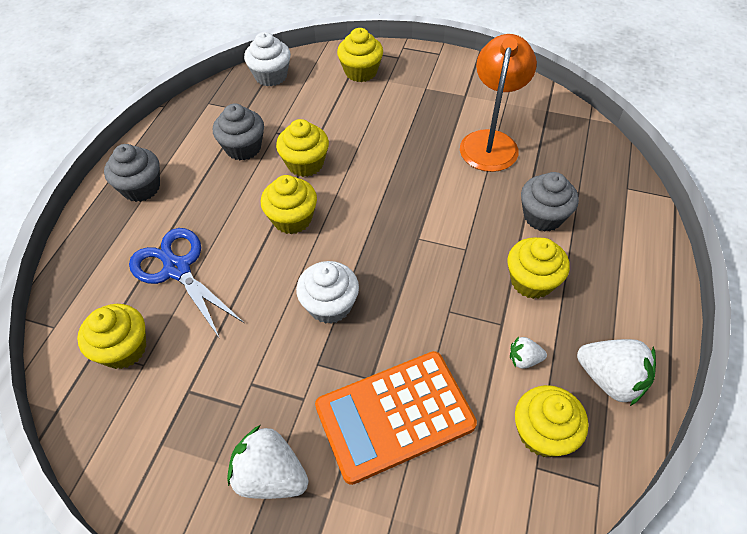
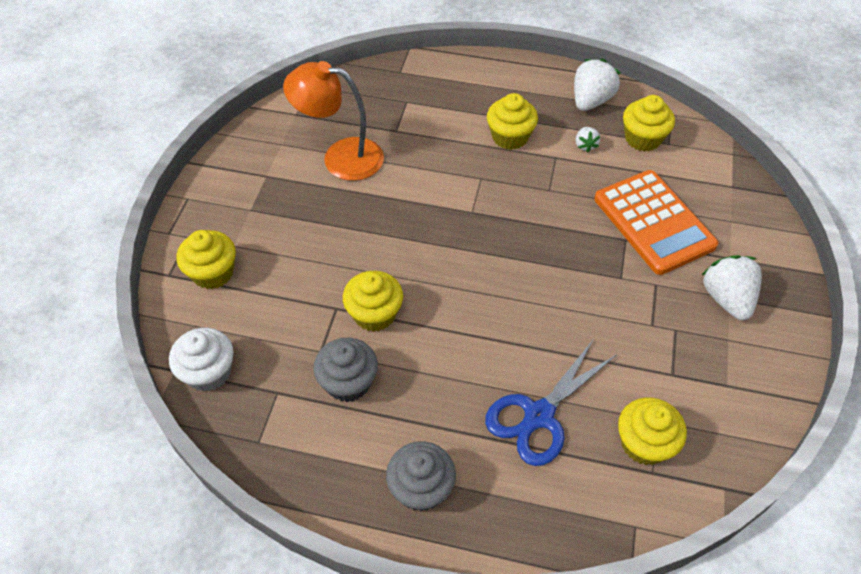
camera: 95 degrees left, 0 degrees up
white strawberry [227,425,309,499] -> white strawberry turned 150 degrees clockwise [702,255,762,320]
yellow cupcake [261,175,317,234] -> none
white cupcake [296,261,359,324] -> none
grey cupcake [521,172,579,232] -> none

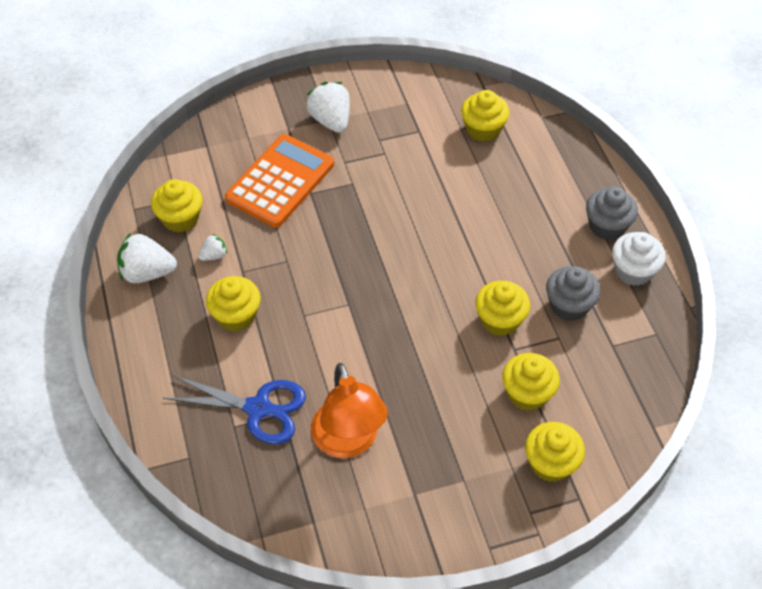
camera: 120 degrees left, 0 degrees up
white cupcake [169,328,233,392] -> white cupcake moved to [612,232,666,286]
blue scissors [485,339,616,466] -> blue scissors moved to [163,375,306,444]
white strawberry [702,255,762,320] -> white strawberry turned 105 degrees clockwise [306,82,350,133]
none -> yellow cupcake [502,353,560,411]

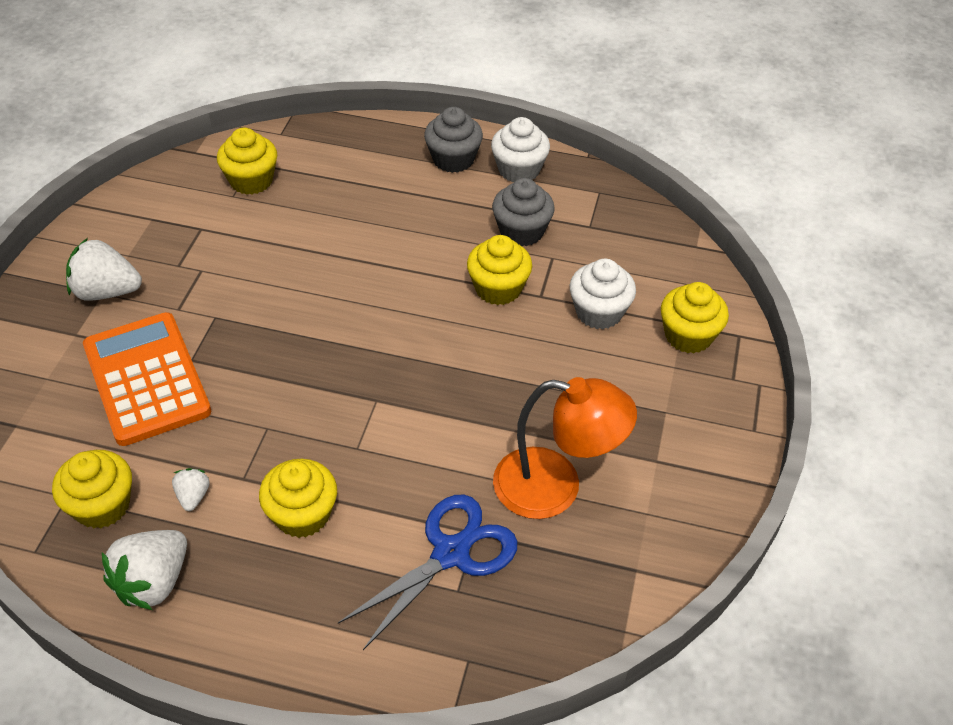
camera: 60 degrees left, 5 degrees down
yellow cupcake [502,353,560,411] -> white cupcake [570,259,636,329]

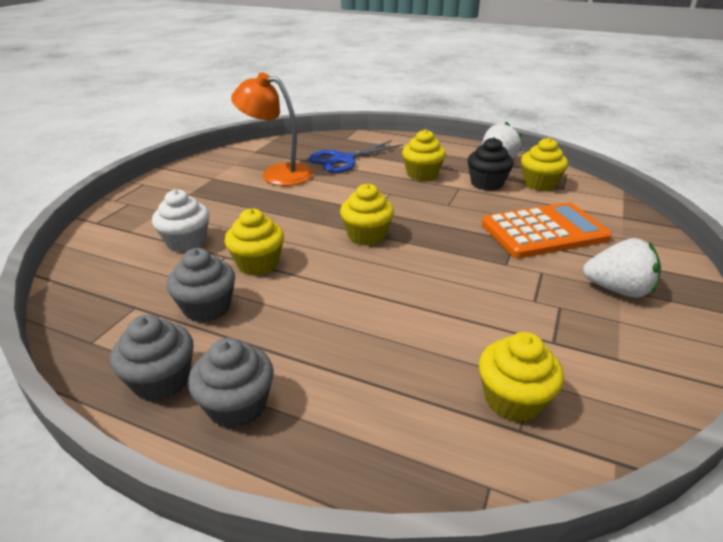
camera: 170 degrees left, 15 degrees down
orange calculator [83,312,211,446] -> orange calculator turned 90 degrees counterclockwise [482,202,612,258]
white strawberry [172,468,210,511] -> black cupcake [468,137,514,191]
white cupcake [491,117,550,182] -> grey cupcake [110,314,193,401]
yellow cupcake [661,282,729,353] -> yellow cupcake moved to [340,183,394,246]

